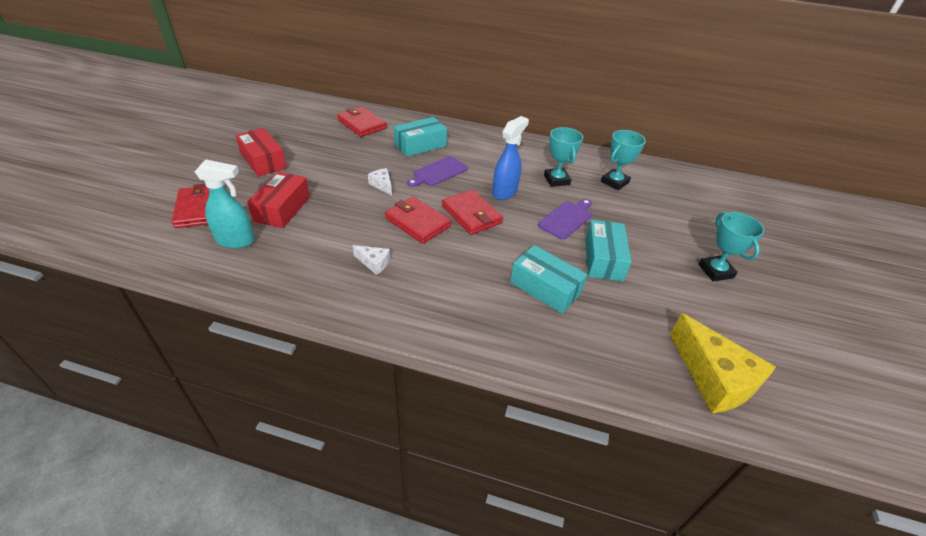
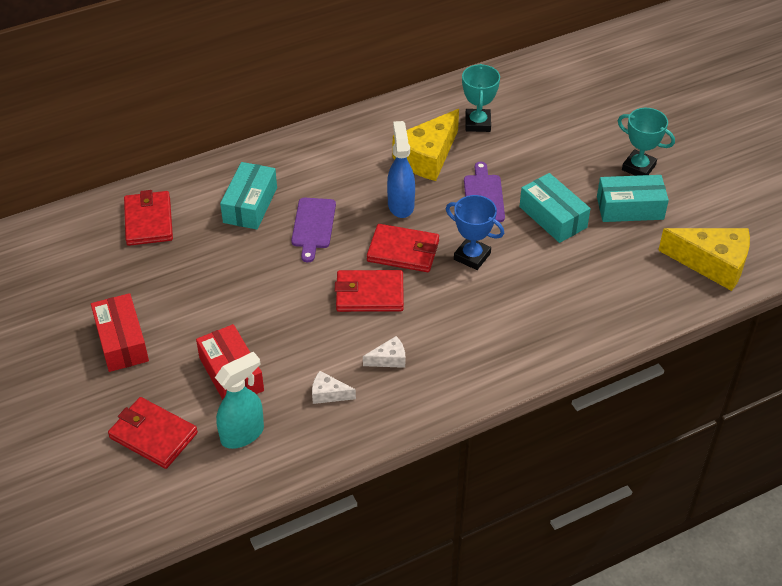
camera: 40 degrees left, 5 degrees up
red box [235,128,287,177] -> red box turned 60 degrees clockwise [91,293,149,372]
red wallet [337,106,387,137] -> red wallet turned 75 degrees clockwise [124,190,173,246]
white cheese [368,168,392,195] -> white cheese moved to [312,371,356,404]
turquoise box [510,245,588,314] -> turquoise box moved to [597,175,669,222]
turquoise trophy [544,127,583,187] -> yellow cheese [393,109,459,181]
none -> blue trophy [446,195,504,270]

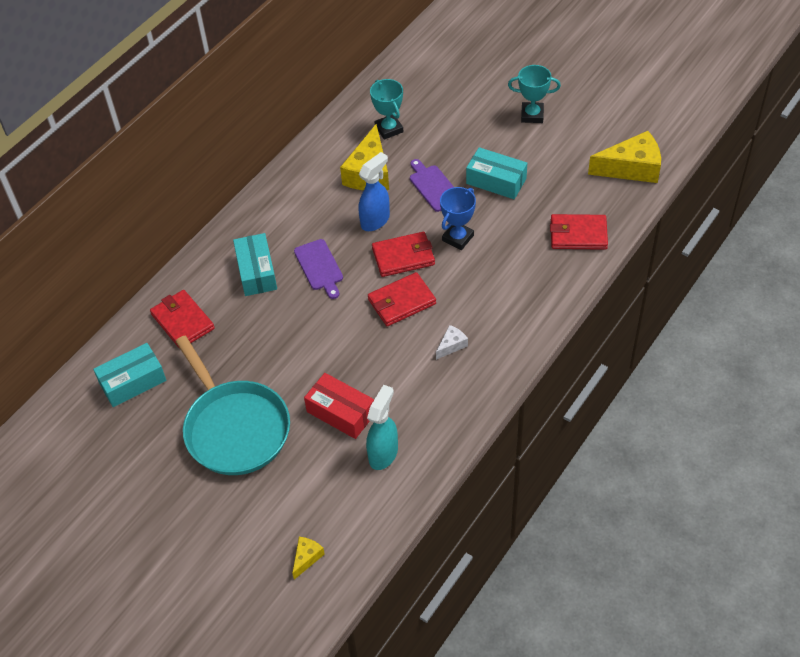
camera: 25 degrees left, 5 degrees up
red box [91,293,149,372] -> turquoise pan [175,336,290,475]
red wallet [108,397,198,469] -> red wallet moved to [550,214,608,250]
white cheese [312,371,356,404] -> none
blue spray bottle [387,121,415,218] -> blue spray bottle turned 75 degrees clockwise [358,152,390,231]
blue trophy [446,195,504,270] -> blue trophy turned 60 degrees counterclockwise [440,187,476,250]
turquoise box [597,175,669,222] -> turquoise box moved to [93,343,166,407]
none -> yellow cheese [292,537,325,580]

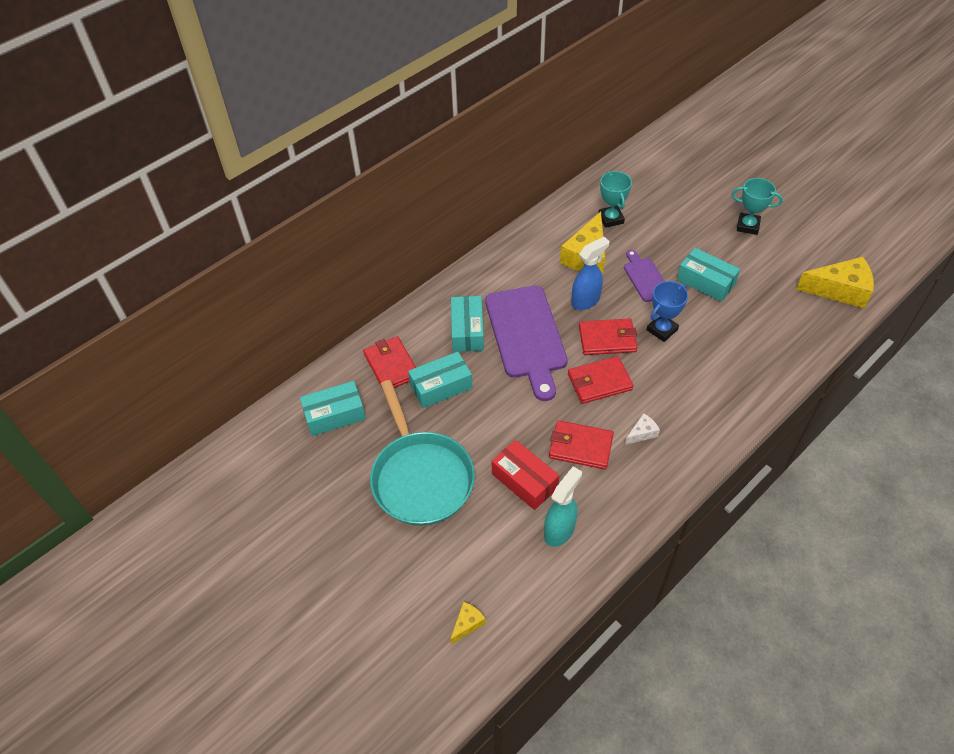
camera: 10 degrees right, 0 degrees up
purple cutting board [294,239,343,299] -> purple cutting board [485,286,568,401], size x1.96
red wallet [550,214,608,250] -> red wallet moved to [549,420,614,470]
none -> turquoise box [408,352,472,408]

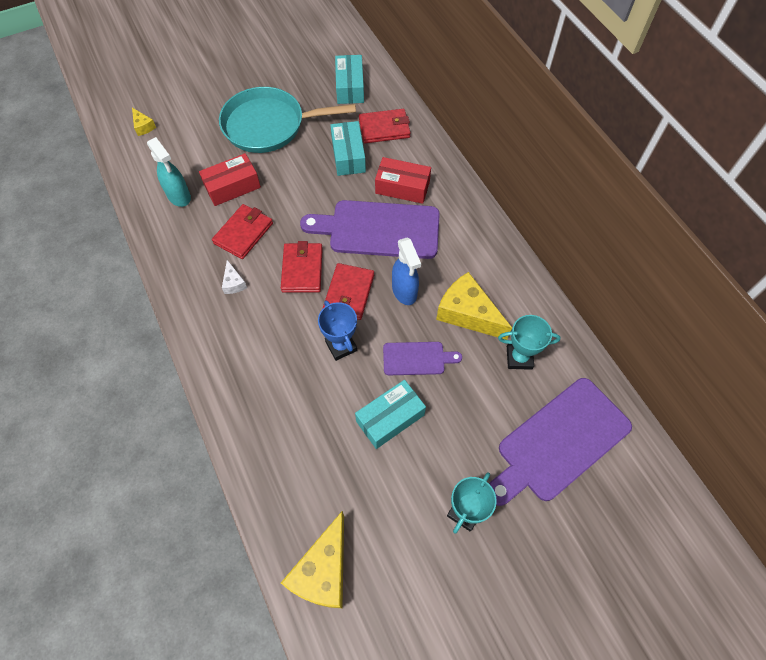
camera: 105 degrees right, 10 degrees up
turquoise box [451,296,484,352] -> red box [375,157,431,204]
none -> purple cutting board [489,378,632,506]

